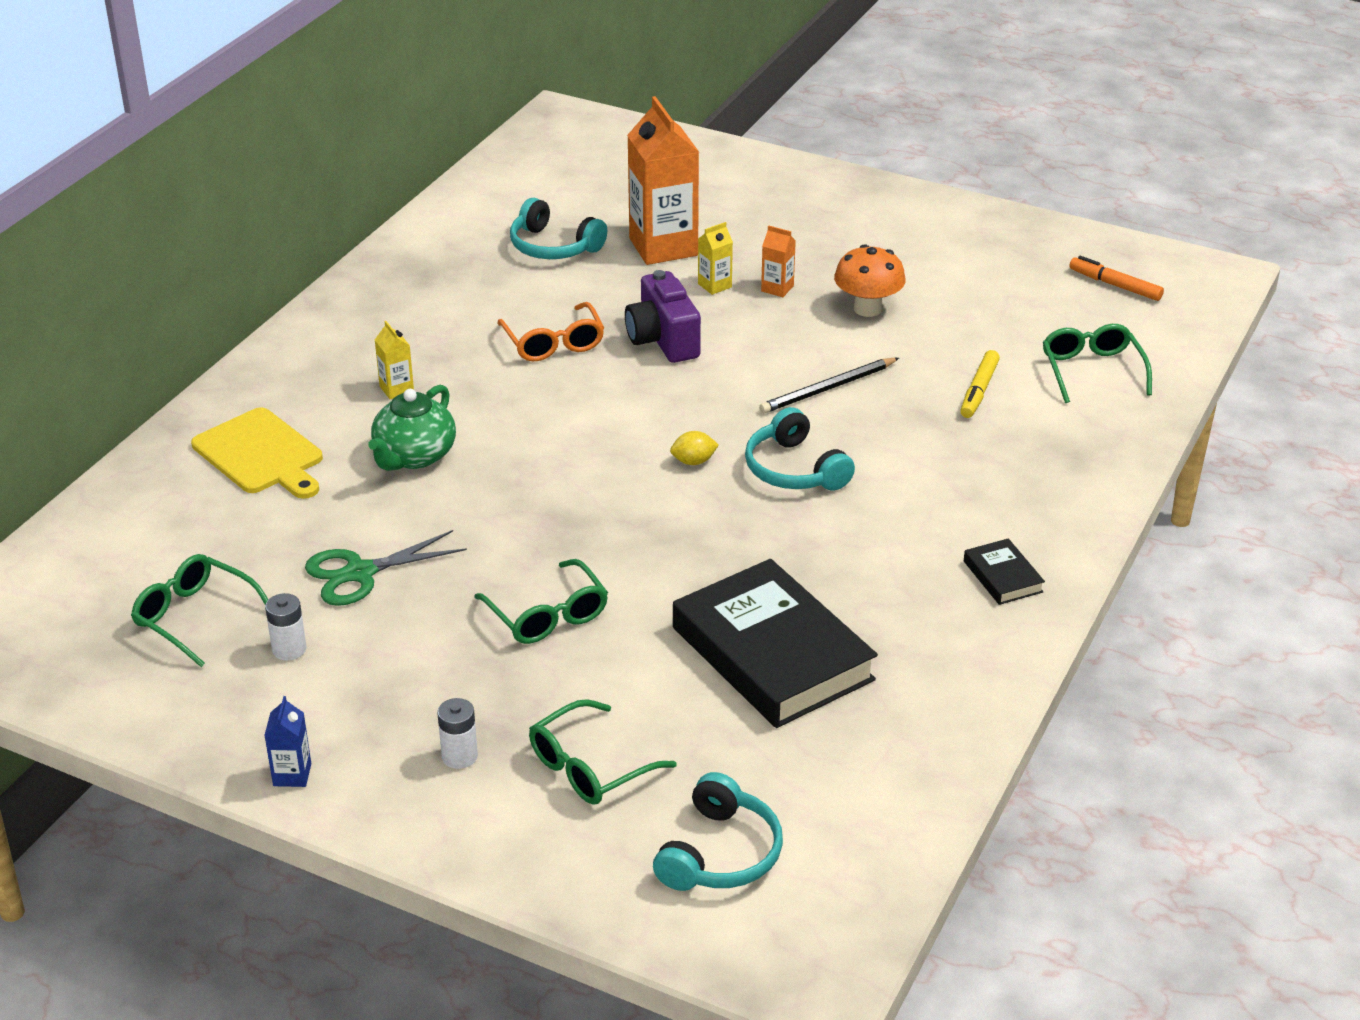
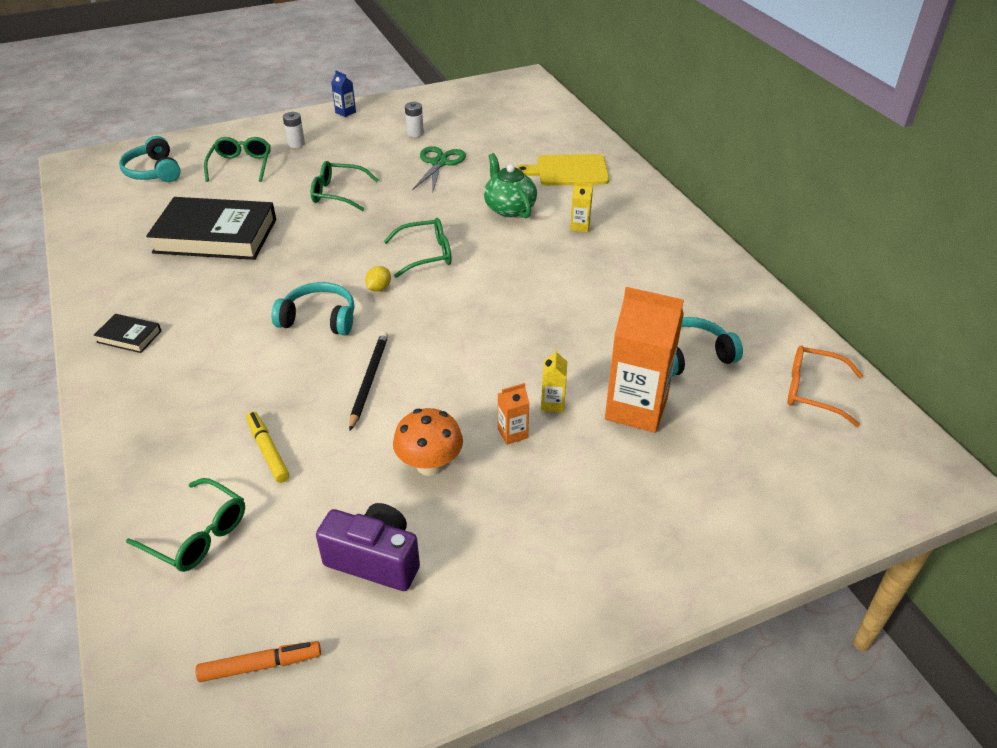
camera: 130 degrees right, 5 degrees up
green glasses [131,554,268,667] -> green glasses moved to [384,218,452,278]
orange glasses [497,302,604,361] -> orange glasses moved to [788,345,863,427]
purple camera [625,270,701,363] -> purple camera moved to [316,503,420,591]

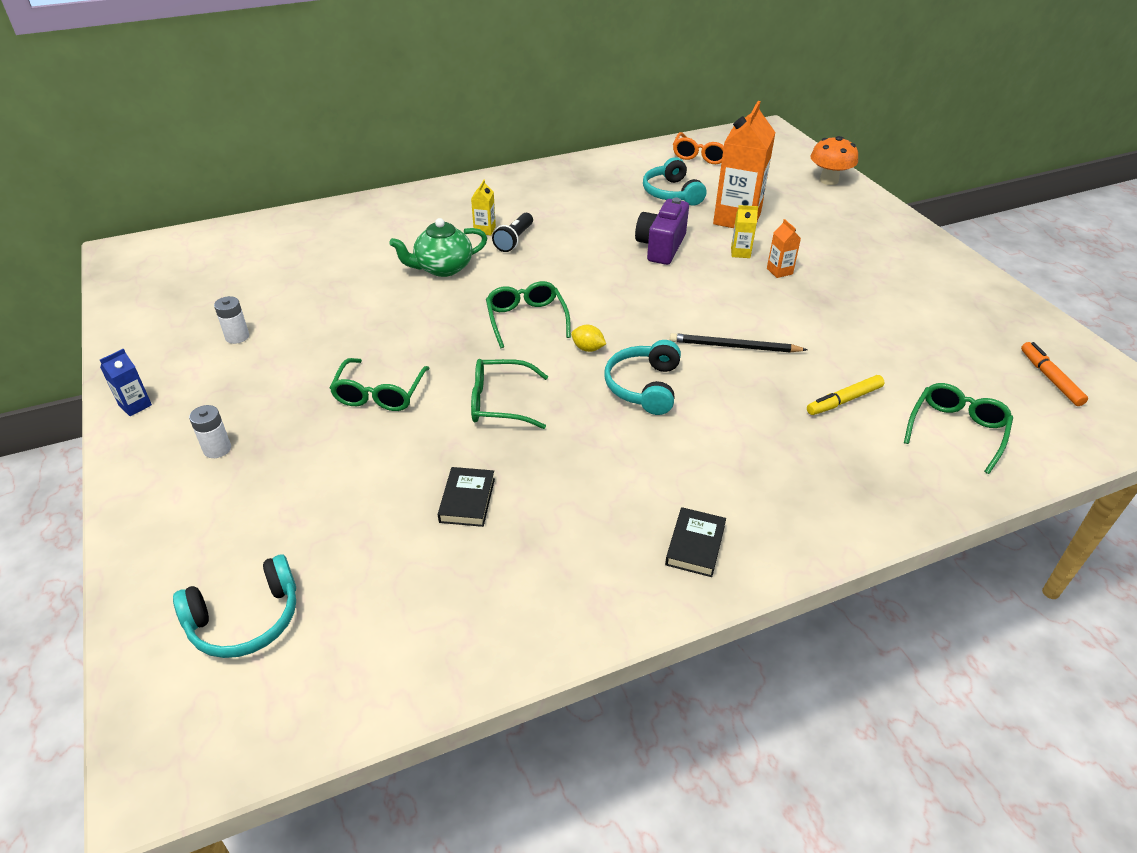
camera: 90 degrees left, 0 degrees up
black book [146,197,276,260] -> black book [438,467,495,527], size x0.43
green glasses [204,137,271,182] -> green glasses moved to [471,359,548,429]
purple camera [316,503,420,591] -> purple camera moved to [635,198,689,265]
orange mushroom [393,408,463,476] -> orange mushroom moved to [810,136,858,185]
green scissors [412,146,466,194] -> none
yellow cutting board [515,154,609,186] -> none
none -> black flashlight [492,213,533,252]

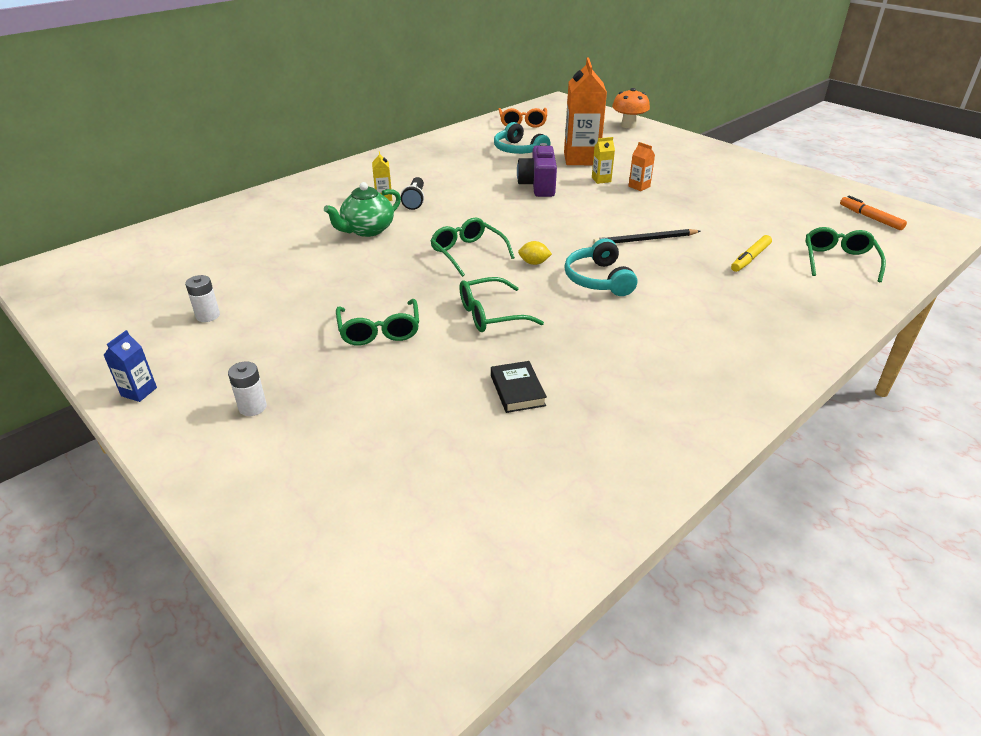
camera: 20 degrees left, 5 degrees down
turquoise headphones [173,555,296,658] -> none
black book [665,507,726,577] -> none

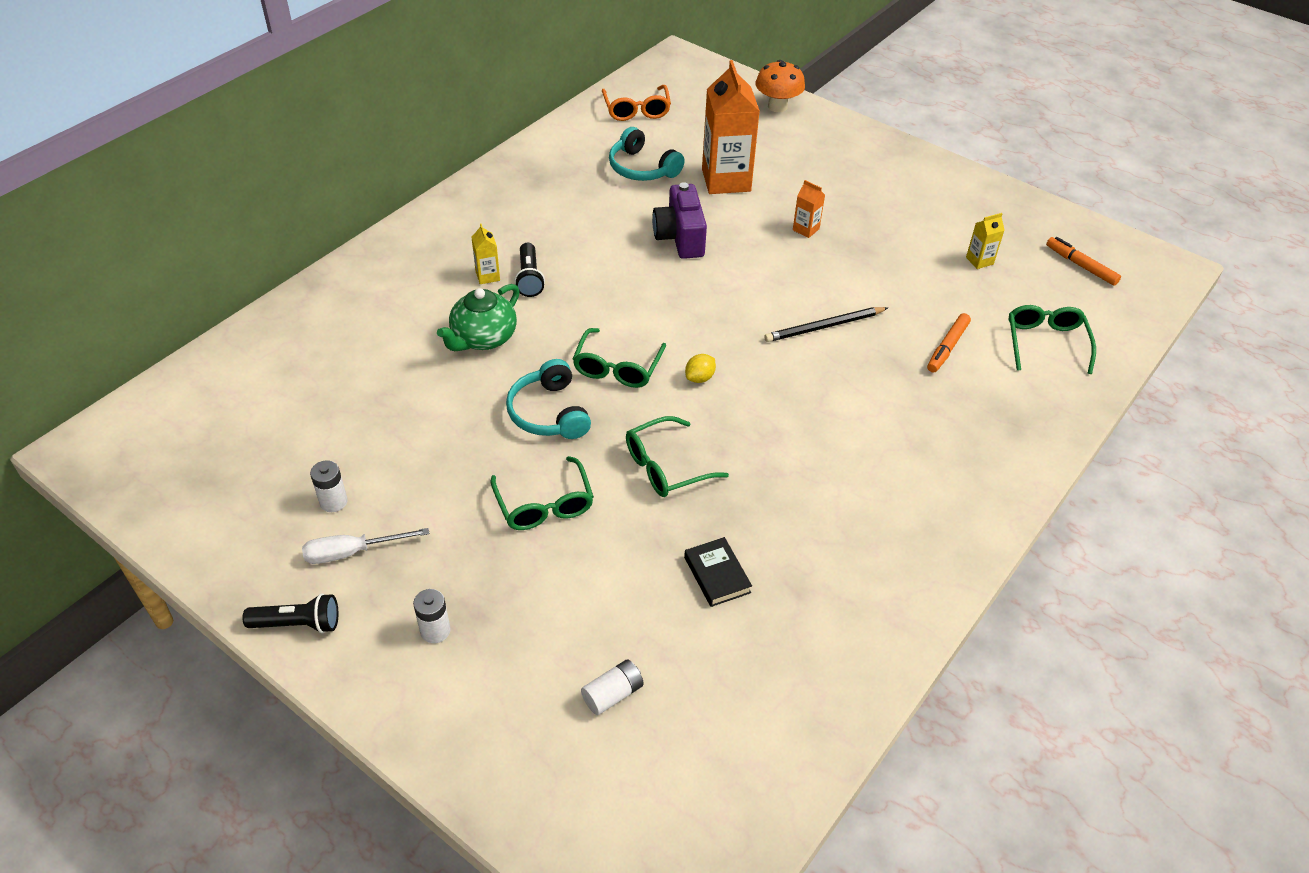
camera: 10 degrees left, 10 degrees up
blue carton [104,330,157,402] -> black flashlight [243,593,338,633]
green glasses [430,217,515,277] -> green glasses turned 120 degrees counterclockwise [573,328,666,388]
yellow lemon [518,241,552,265] -> yellow lemon turned 45 degrees counterclockwise [685,354,716,383]
turquoise headphones [564,238,637,296] -> turquoise headphones moved to [506,359,591,439]
yellow carton [592,137,615,184] -> yellow carton moved to [966,213,1005,269]
yellow marker [731,235,772,272] -> orange marker [927,313,971,373]
none -> white screwdriver [302,528,429,564]
none -> white battery [581,659,644,715]

